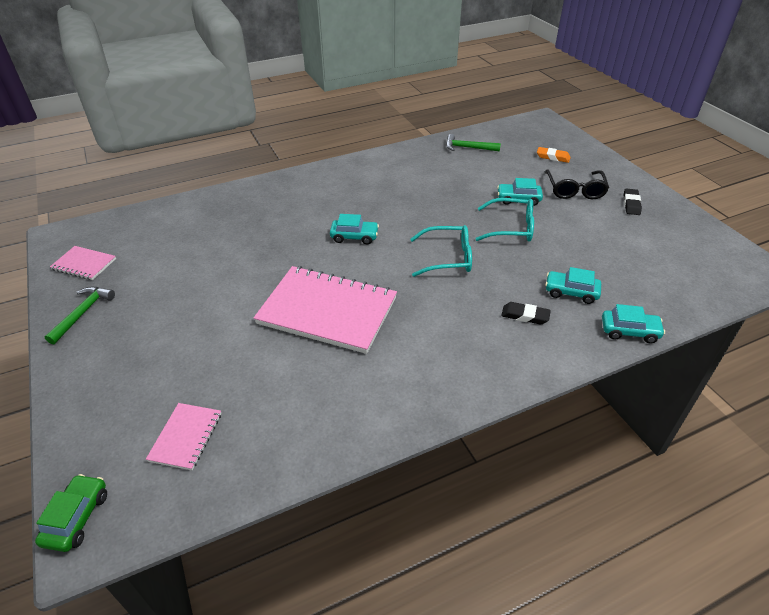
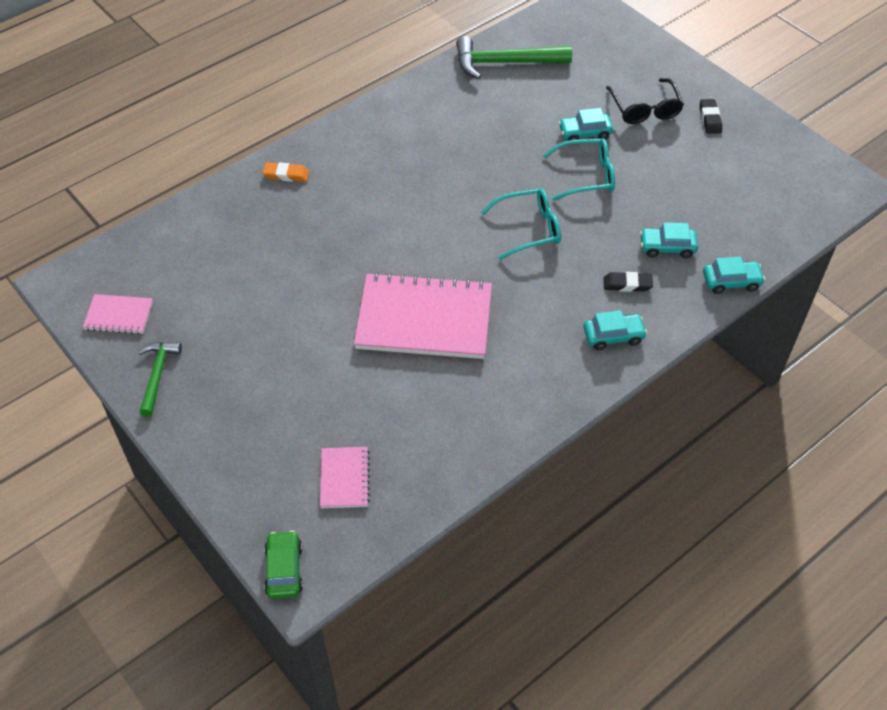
camera: 15 degrees left, 10 degrees up
turquoise car [330,214,379,245] -> turquoise car moved to [583,310,647,350]
green hammer [446,134,501,152] -> green hammer [456,36,572,79], size x1.66
orange eraser [537,147,571,163] -> orange eraser moved to [263,162,309,182]

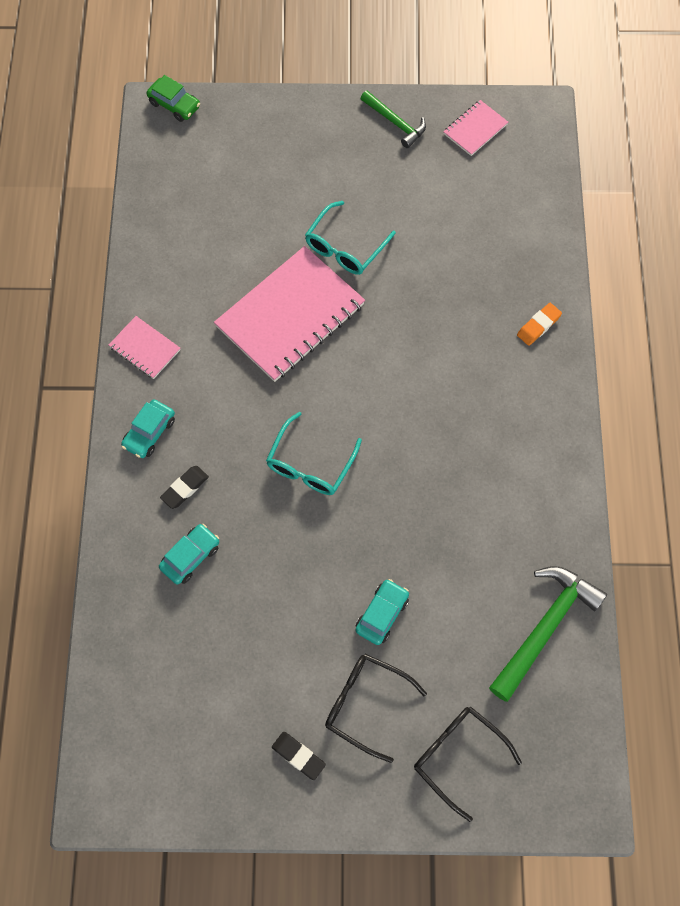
camera: 130 degrees right, 15 degrees up
pink notebook [320,447,370,508] -> pink notebook moved to [109,316,181,379]
turquoise glasses [543,138,615,201] -> turquoise glasses moved to [305,201,396,275]
turquoise car [703,257,765,294] -> none
none -> black glasses [414,706,522,822]

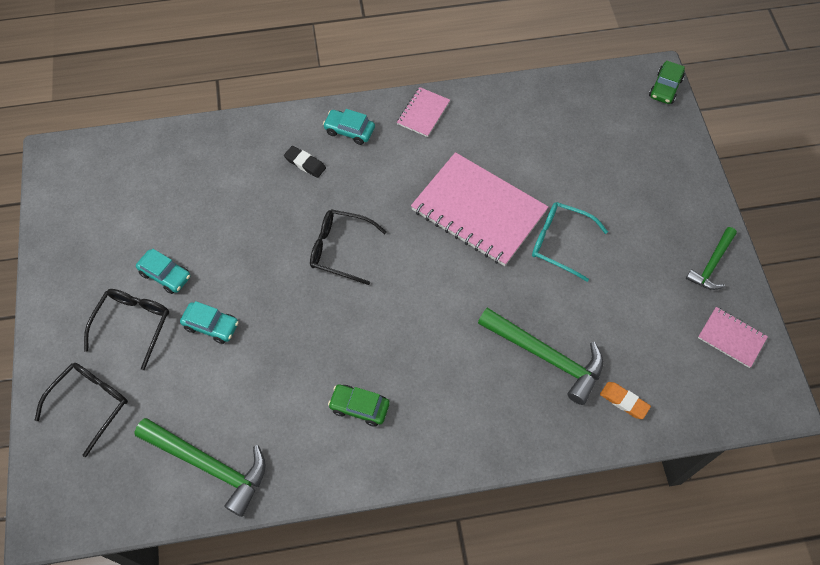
camera: 80 degrees right, 5 degrees down
turquoise car [159,524,219,584] -> turquoise car moved to [136,249,191,294]
turquoise glasses [266,412,362,495] -> black glasses [310,209,387,285]
black eraser [272,732,326,780] -> none
orange eraser [517,303,562,346] -> orange eraser moved to [600,382,651,419]
none -> green car [328,384,390,427]
none -> green hammer [478,308,603,405]

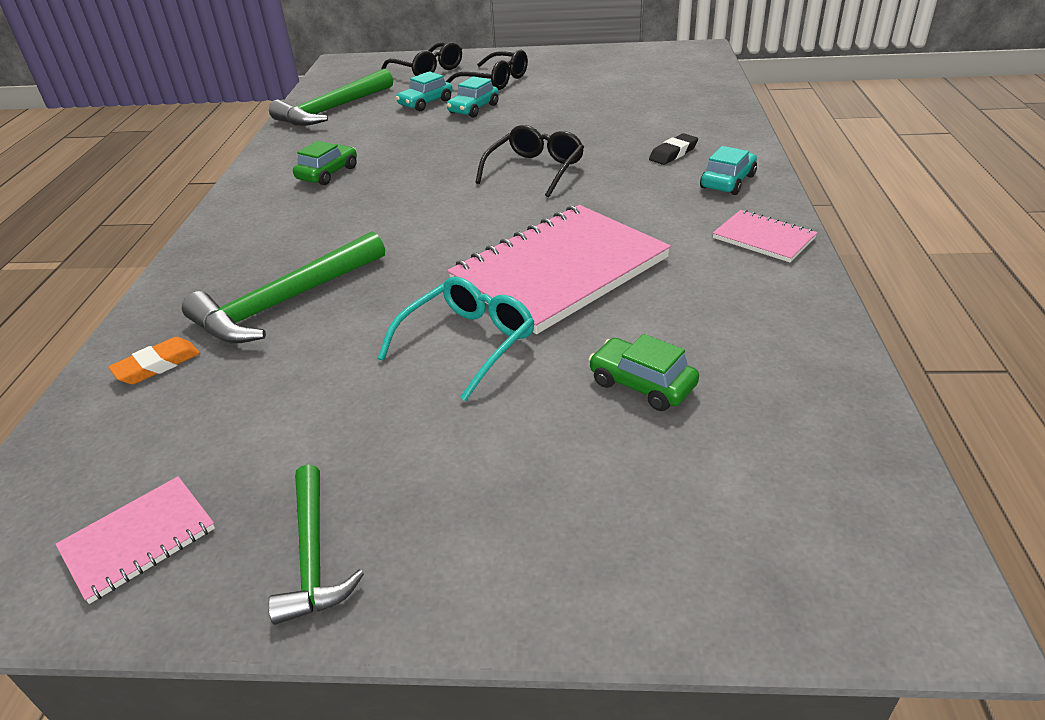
camera: 105 degrees right, 25 degrees down
turquoise car [136,249,191,294] -> turquoise car moved to [396,71,452,111]
green car [649,61,685,104] -> green car moved to [589,334,699,411]
green hammer [686,227,737,290] -> green hammer turned 150 degrees counterclockwise [268,465,364,625]

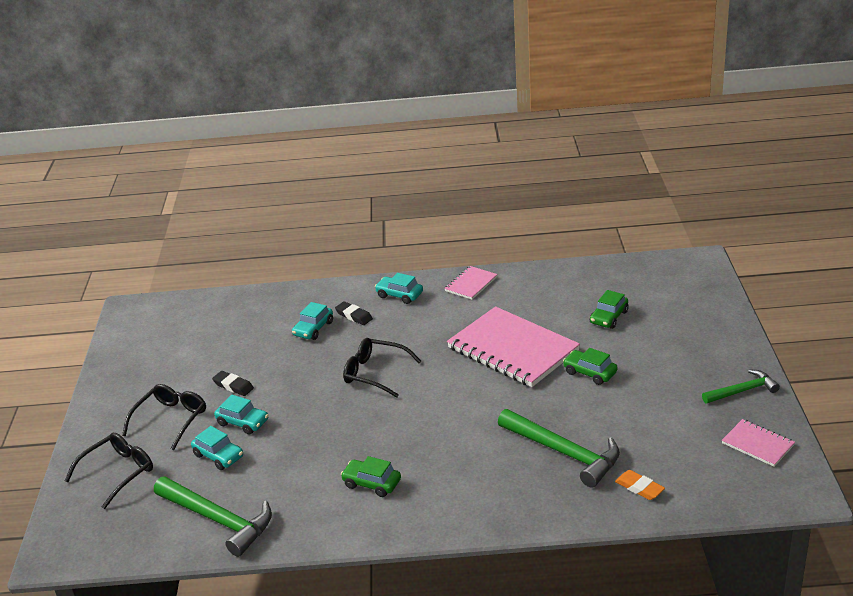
camera: 95 degrees left, 5 degrees down
turquoise glasses [378,276,535,401] -> green car [563,348,618,385]
none -> black eraser [212,371,254,396]
none -> turquoise car [292,302,333,340]

